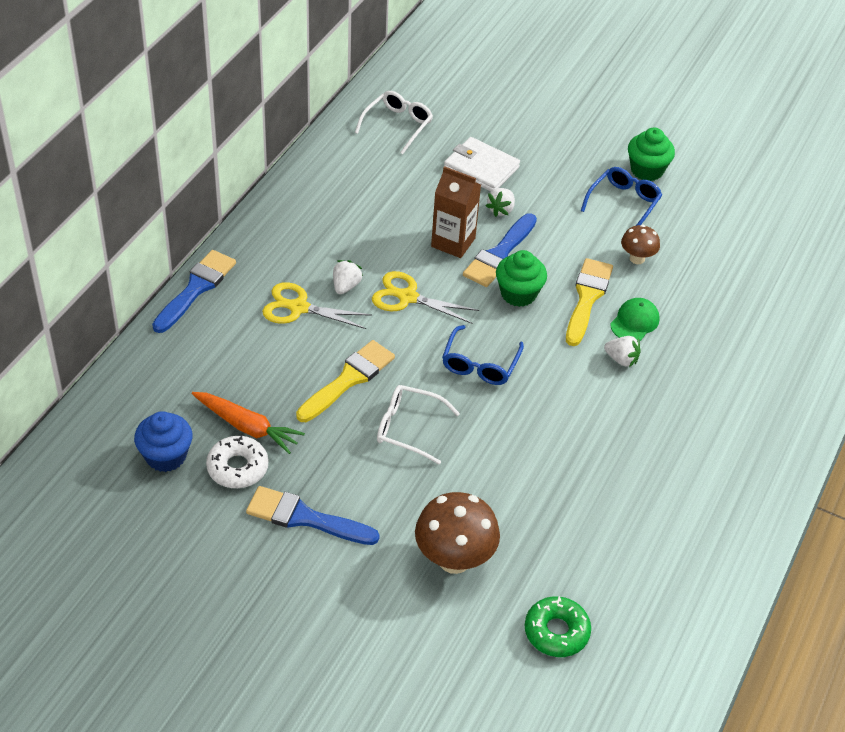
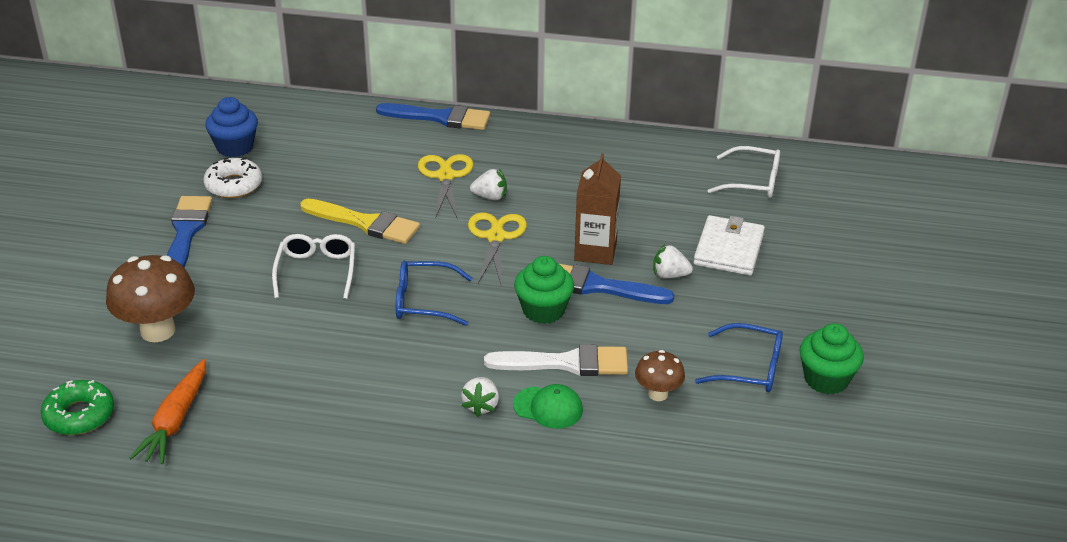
camera: 75 degrees right, 10 degrees down
orange carrot [192,392,305,454] -> orange carrot moved to [130,359,206,464]
yellow brush [566,258,613,346] -> white brush [484,344,628,376]

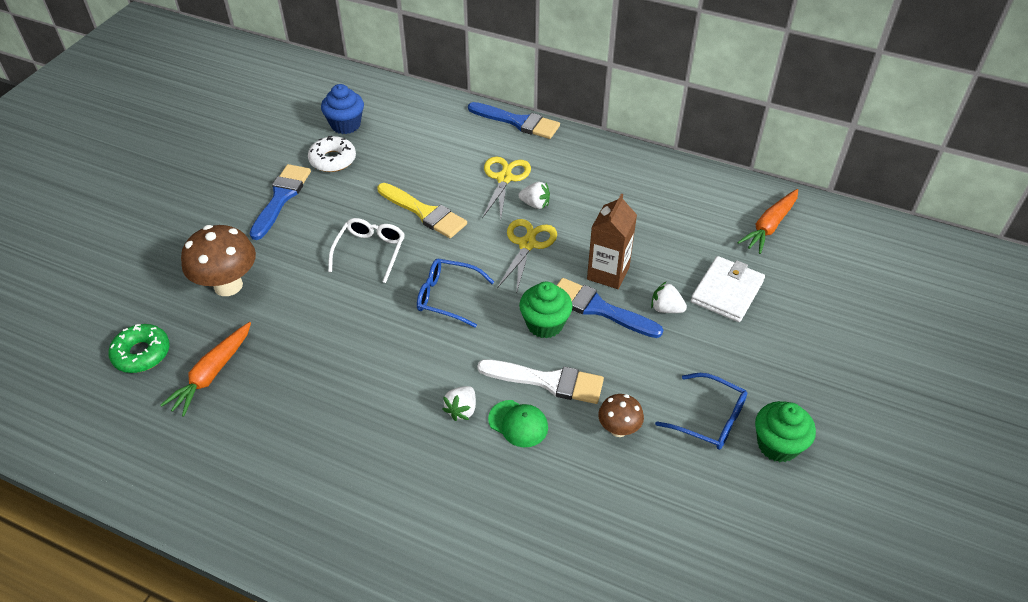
camera: 15 degrees right, 10 degrees up
white glasses [707,146,780,198] -> orange carrot [737,189,798,254]

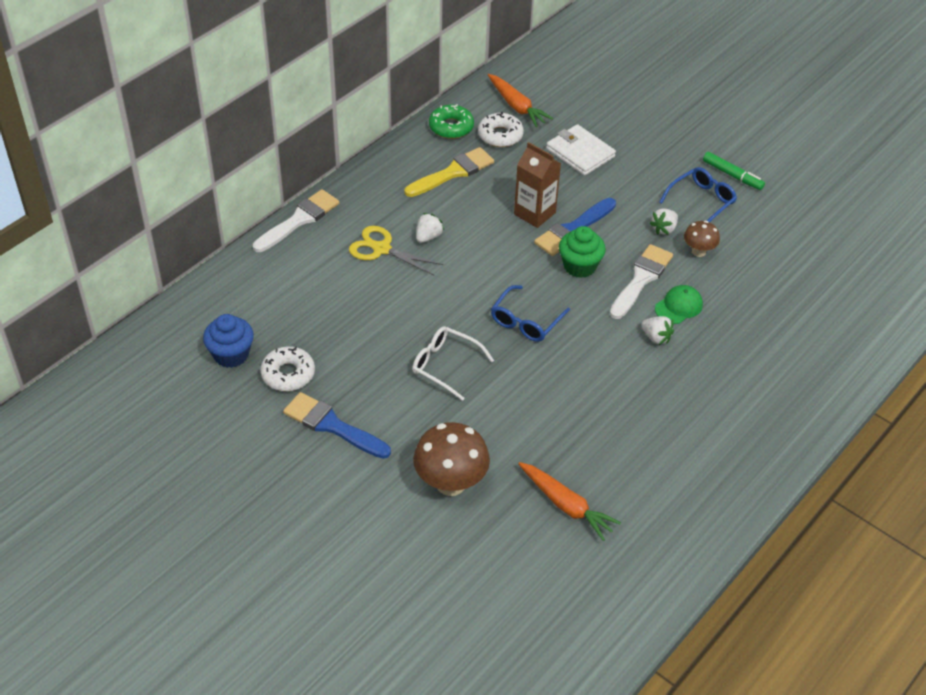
camera: 75 degrees left, 0 degrees up
green donut [109,324,170,373] -> green donut moved to [429,104,474,139]
yellow brush [377,183,467,238] -> yellow brush moved to [404,147,494,197]
blue brush [468,102,560,139] -> white brush [253,189,340,252]
yellow scissors [497,219,557,294] -> none
white strawberry [651,282,687,313] -> white strawberry moved to [650,209,678,235]
green cupcake [755,401,816,462] -> green marker [703,152,765,190]
none -> white donut [478,112,524,147]

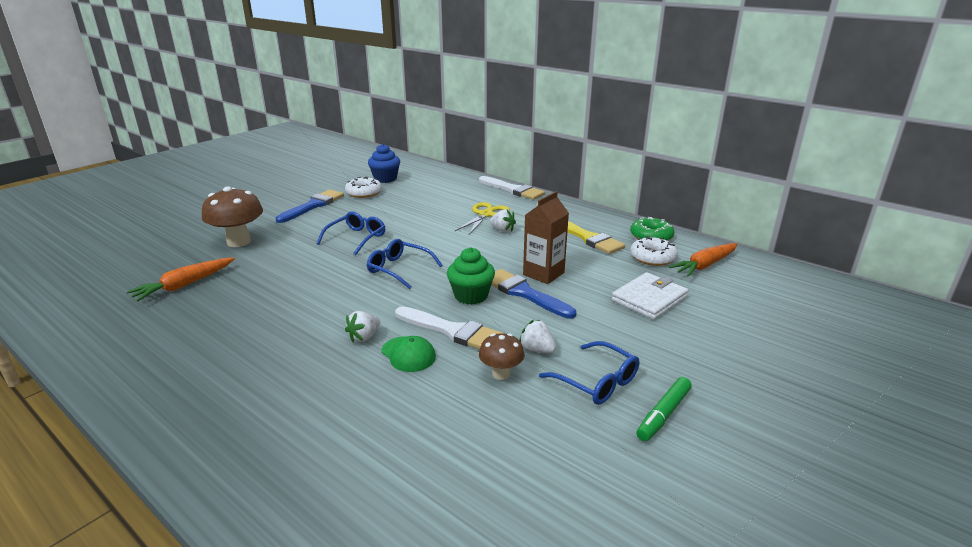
camera: 90 degrees right, 20 degrees down
white glasses [412,327,494,401] -> blue glasses [317,211,385,255]

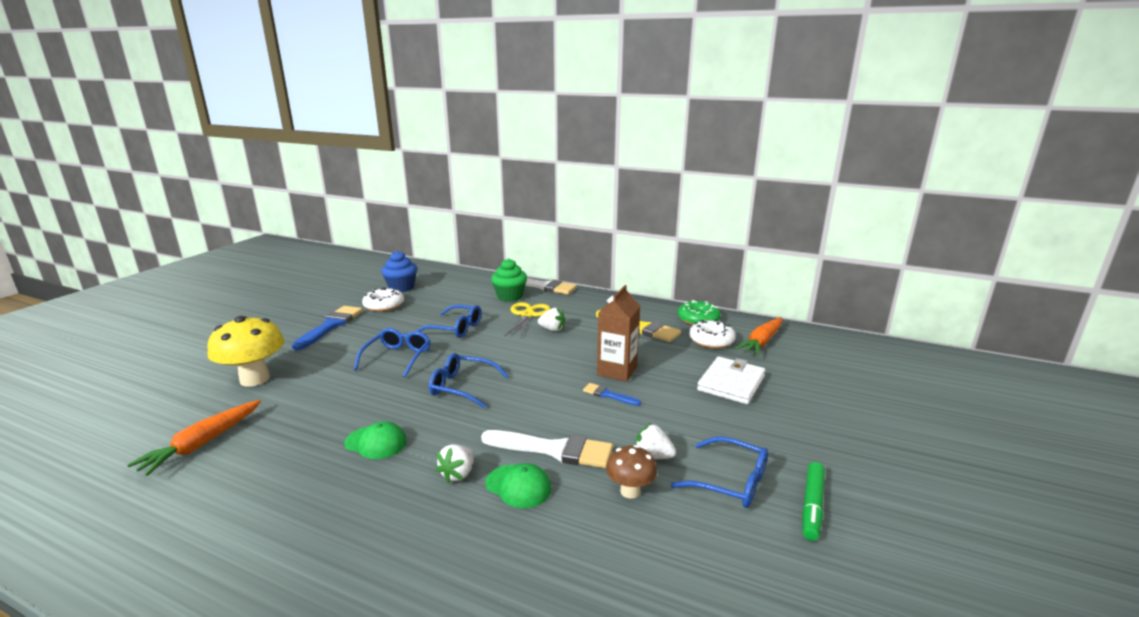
camera: 15 degrees left, 5 degrees down
brown mushroom [202,186,263,247] -> yellow mushroom [208,316,285,387]
green cupcake [447,248,495,305] -> green cupcake moved to [491,258,527,302]
blue brush [491,269,576,319] -> blue brush [583,383,641,406], size x0.52
none -> green cap [345,421,407,459]
none -> blue glasses [417,305,481,338]

